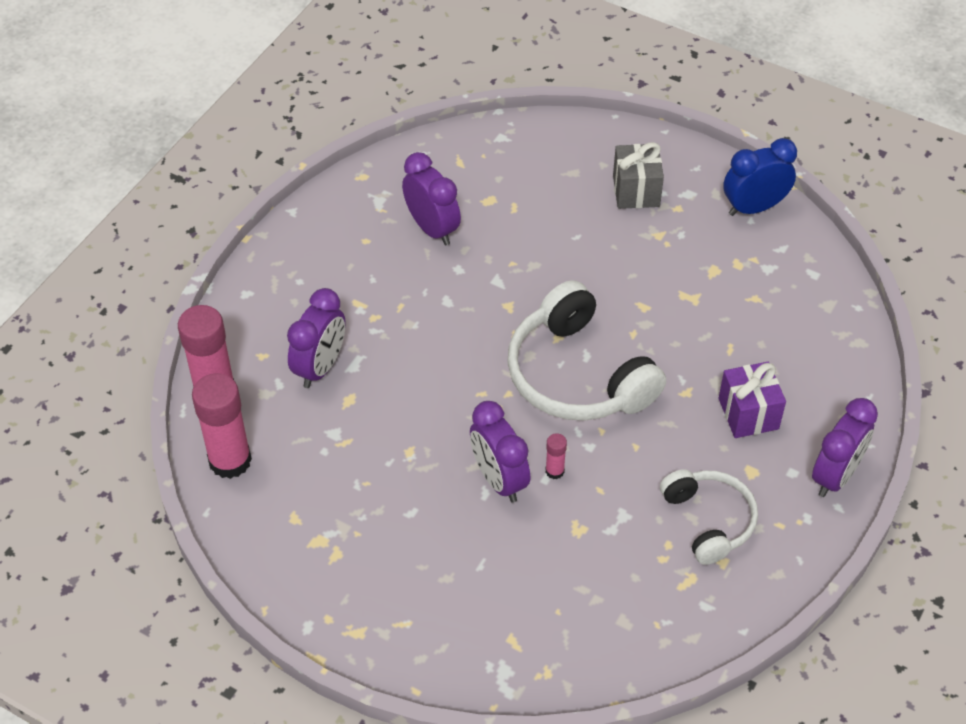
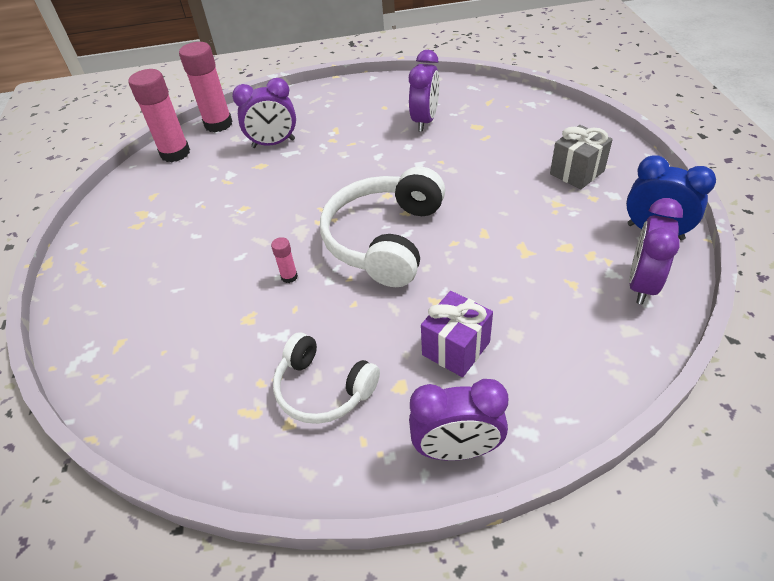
camera: 55 degrees right, 5 degrees down
purple clock [470,401,531,503] -> purple clock moved to [629,198,683,305]
white headphones [660,469,758,565] -> white headphones turned 90 degrees clockwise [273,332,380,424]

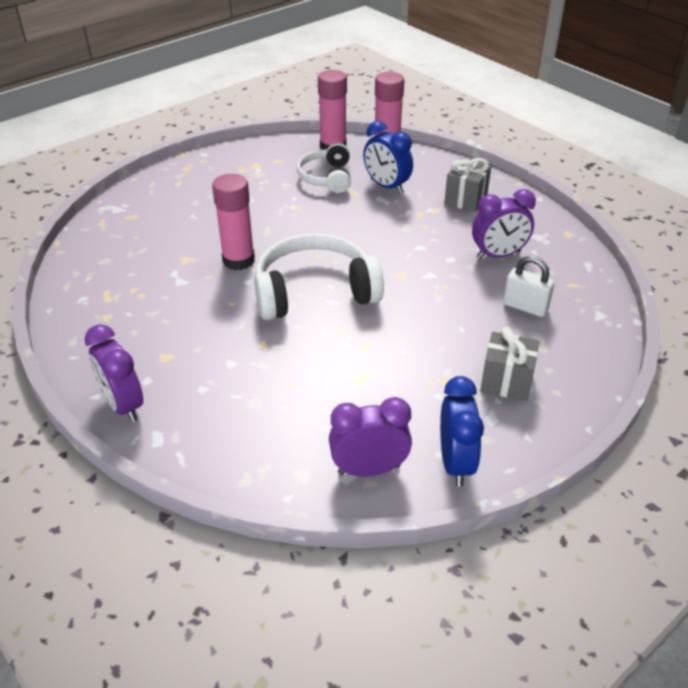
camera: 55 degrees right, 5 degrees down
purple clock [232,78,296,148] -> blue clock [363,121,413,194]
pink glue stick [271,237,298,283] -> pink glue stick [212,174,255,270], size x2.24
white headphones [273,332,380,424] -> white headphones moved to [297,143,351,193]
purple gift [421,291,493,377] -> none
none -> grey gift [444,158,491,212]
none -> white padlock [503,256,555,317]

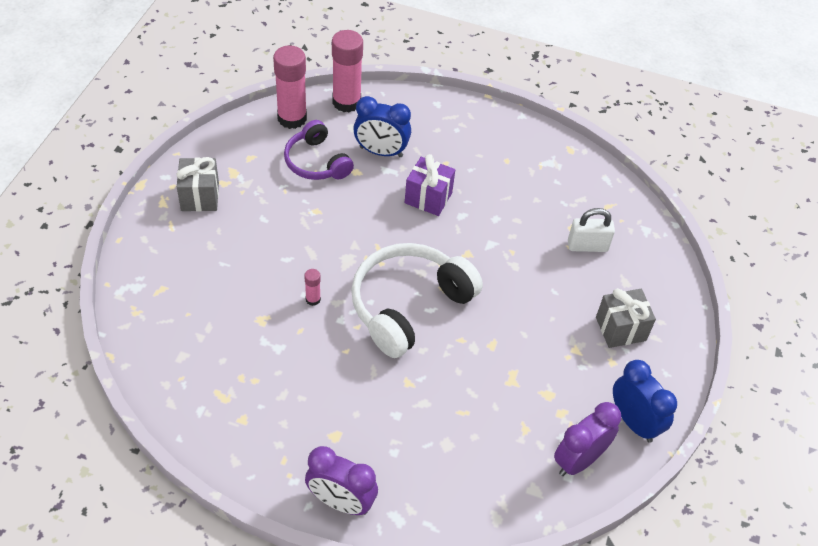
camera: 35 degrees left, 10 degrees up
pink glue stick [212,174,255,270] -> pink glue stick [304,269,321,306], size x0.45
white headphones [297,143,351,193] -> purple headphones [284,120,354,180]
grey gift [444,158,491,212] -> grey gift moved to [176,157,219,211]
purple clock [472,189,536,259] -> none
none -> purple gift [405,154,455,216]

